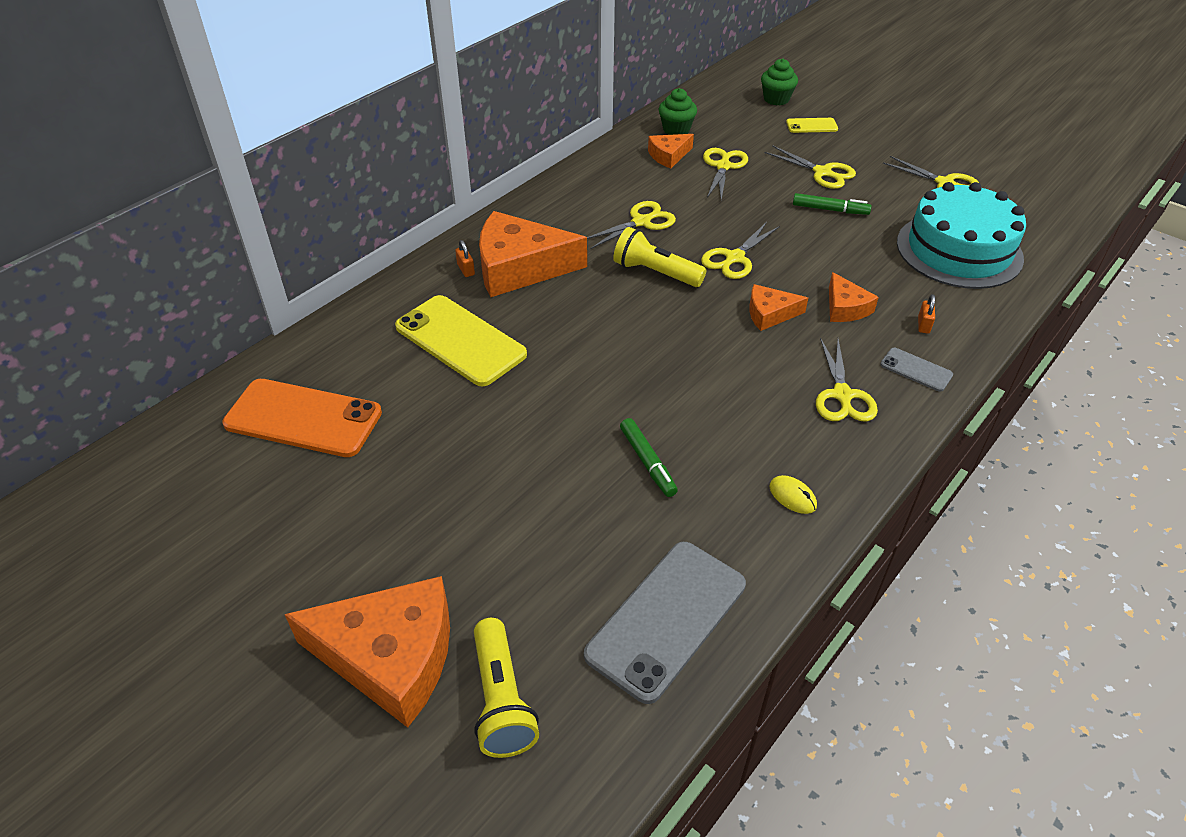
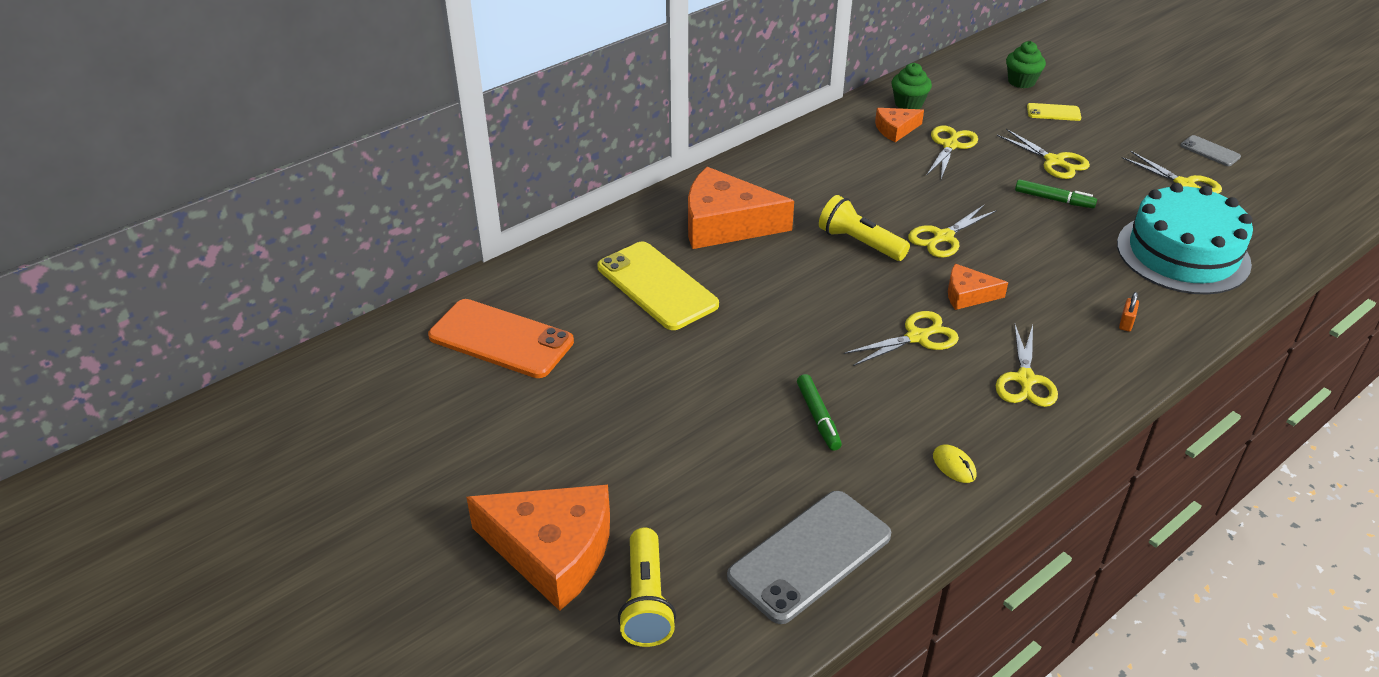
camera: 10 degrees right, 5 degrees down
orange padlock [455,240,475,277] -> none
yellow scissors [587,201,676,249] -> yellow scissors moved to [844,311,959,366]
orange cheese [829,272,879,322] -> none
grey phone [880,348,953,392] -> grey phone moved to [1180,135,1241,166]

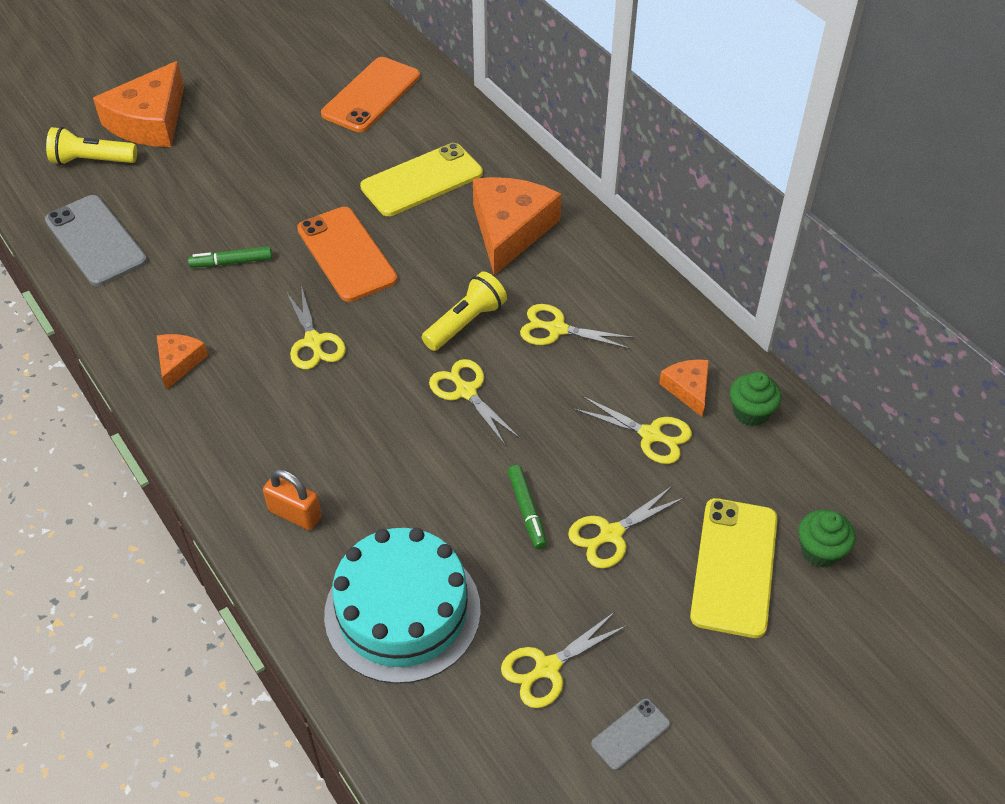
camera: 95 degrees right, 10 degrees up
yellow mouse [933,445,977,483] -> none
orange cheese [948,264,1008,310] -> orange cheese moved to [157,334,208,390]
yellow scissors [996,325,1058,407] -> yellow scissors moved to [520,304,634,349]
green marker [1015,179,1097,208] -> green marker turned 45 degrees counterclockwise [508,465,547,549]
yellow phone [1027,103,1081,121] -> yellow phone [690,498,778,638], size x2.10
orange padlock [1119,292,1139,332] -> orange padlock [263,469,322,530], size x1.78
none -> orange phone [297,207,398,302]

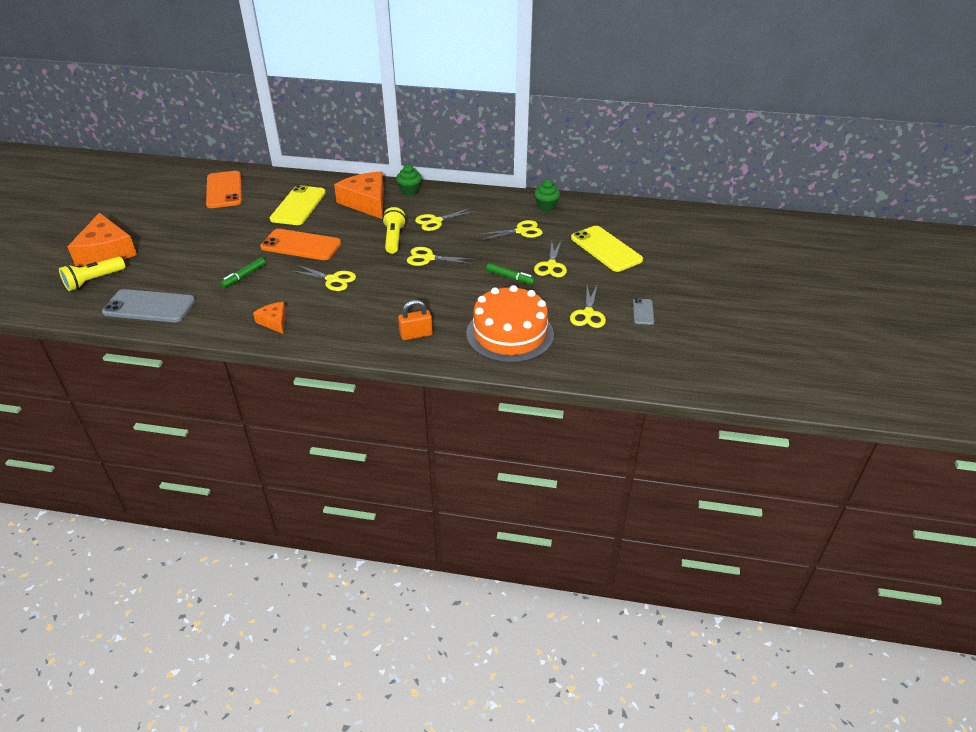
camera: 45 degrees left, 10 degrees down
turquoise cake [324,528,481,684] -> orange cake [466,285,554,363]
orange cheese [659,359,709,417] -> none
green cupcake [798,509,855,568] -> green cupcake moved to [396,165,422,195]

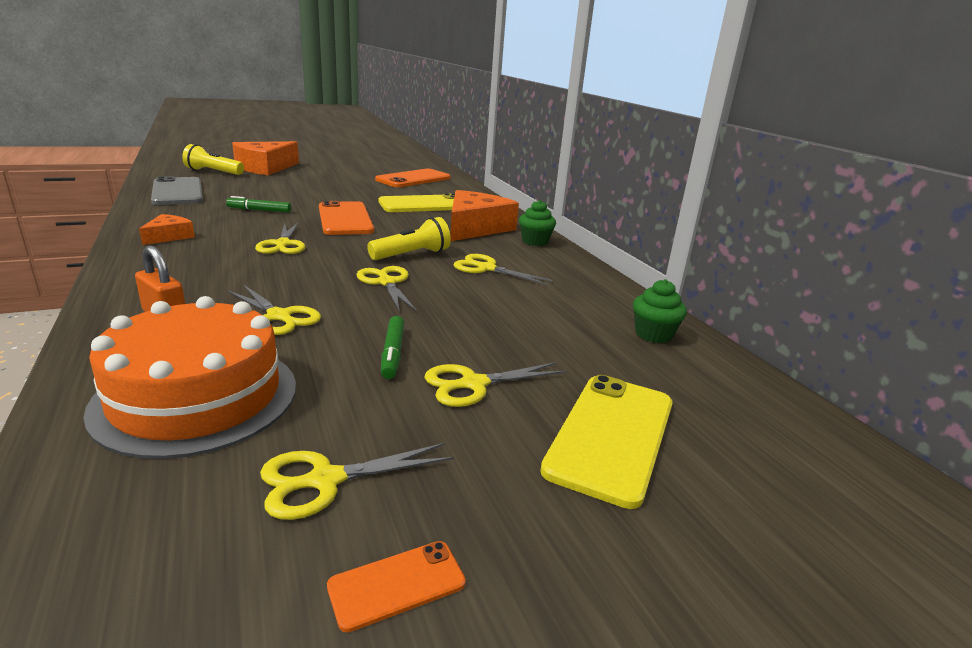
camera: 55 degrees right, 15 degrees down
yellow scissors [480,220,543,240] -> yellow scissors moved to [227,285,321,335]
grey phone [633,298,654,325] -> orange phone [327,541,466,633]

